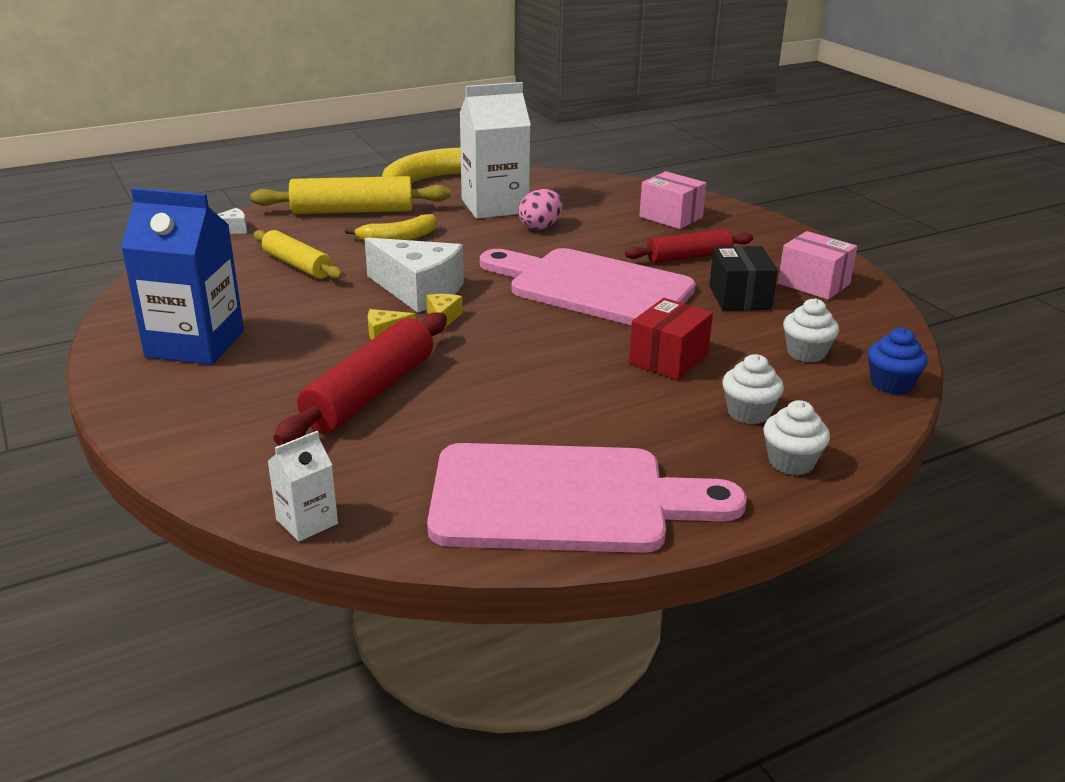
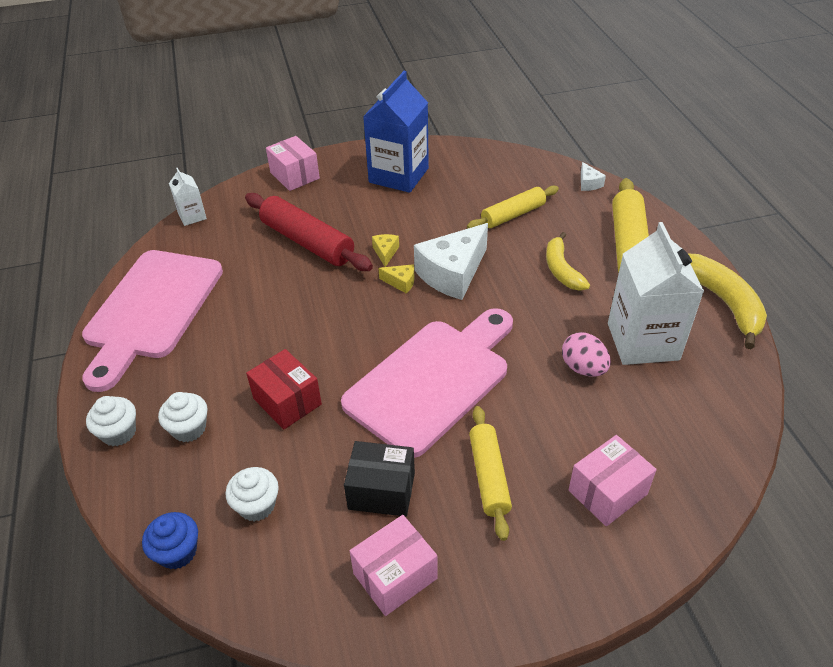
camera: 105 degrees right, 15 degrees up
red rolling pin [625,229,753,263] -> yellow rolling pin [469,406,512,541]
none -> pink box [266,136,320,191]

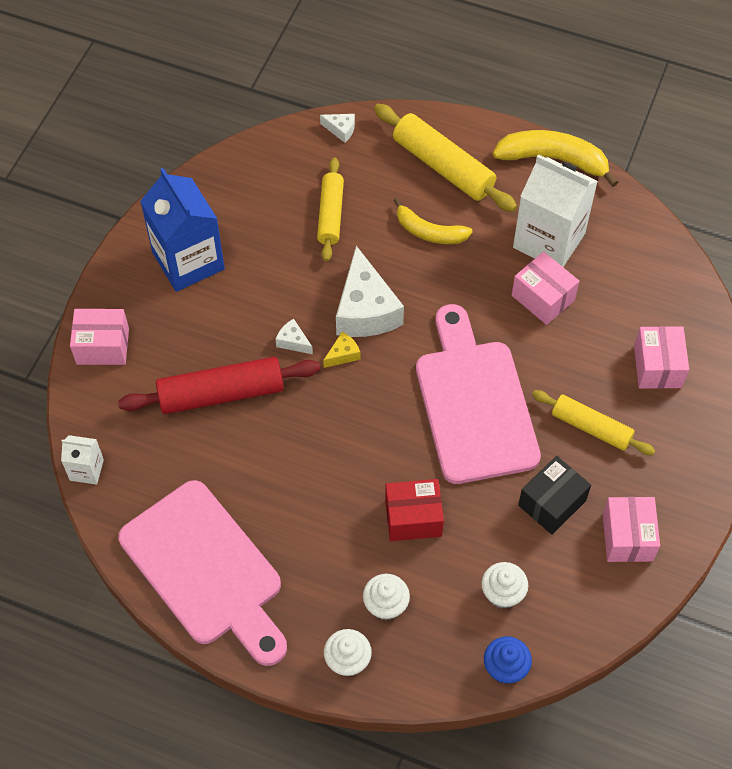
camera: 55 degrees left, 15 degrees up
yellow cheese [372,234,399,267] -> white cheese [275,319,313,354]
pink egg [562,332,611,377] -> pink box [512,252,579,325]

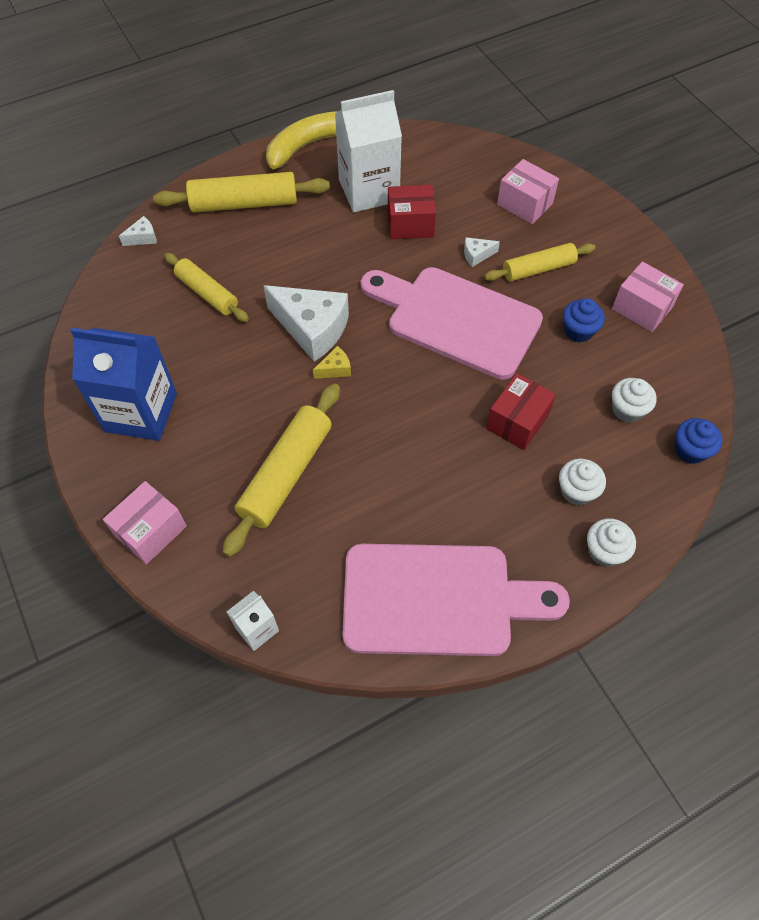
camera: 50 degrees left, 0 degrees up
red rolling pin [118,357,320,414] -> yellow rolling pin [223,383,340,557]
white cheese [275,319,313,354] -> white cheese moved to [464,237,500,267]
yellow cheese [323,332,360,368] -> yellow cheese turned 60 degrees clockwise [313,346,351,379]
yellow banana [394,198,473,244] -> none
pink box [512,252,579,325] -> red box [388,185,436,239]
black box [518,456,591,535] -> blue cupcake [563,298,605,343]

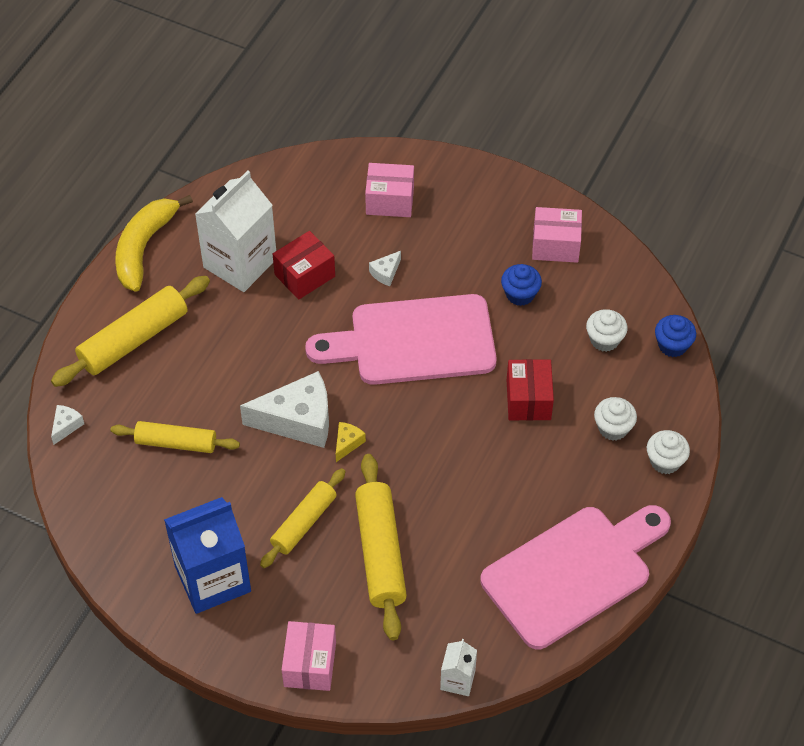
camera: 35 degrees left, 5 degrees down
yellow rolling pin [484,243,596,282] -> yellow rolling pin moved to [260,468,345,568]

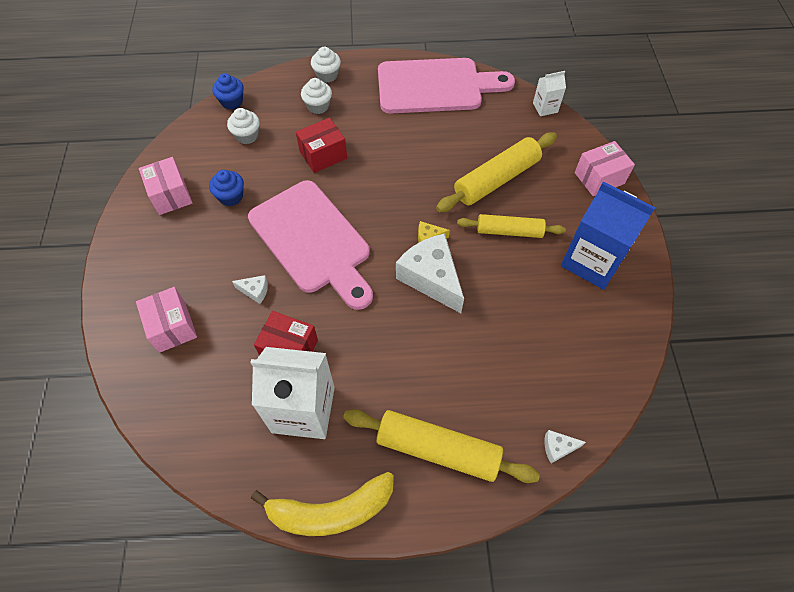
camera: 120 degrees left, 5 degrees up
yellow rolling pin [111,421,240,453] -> none
pink cutting board [480,505,671,649] -> pink cutting board turned 150 degrees clockwise [378,58,515,113]

